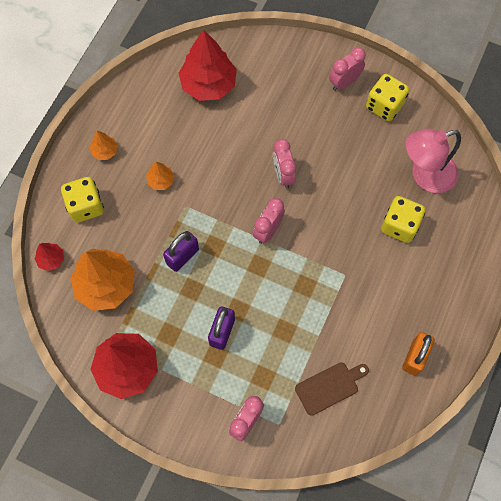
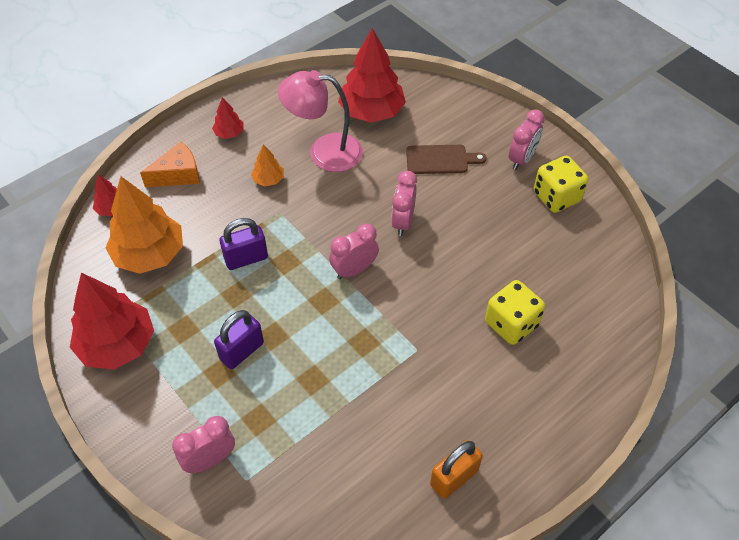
camera: 25 degrees right, 15 degrees down
yellow dice [61,177,104,223] -> orange cheese [140,142,200,187]
orange tree [90,131,118,160] -> red tree [212,97,244,139]
brown cutting board [295,362,369,416] -> brown cutting board moved to [406,145,487,174]
pink clock [329,47,366,91] -> pink clock turned 135 degrees clockwise [509,109,545,170]
pink lamp [405,129,461,193] -> pink lamp moved to [278,70,363,172]

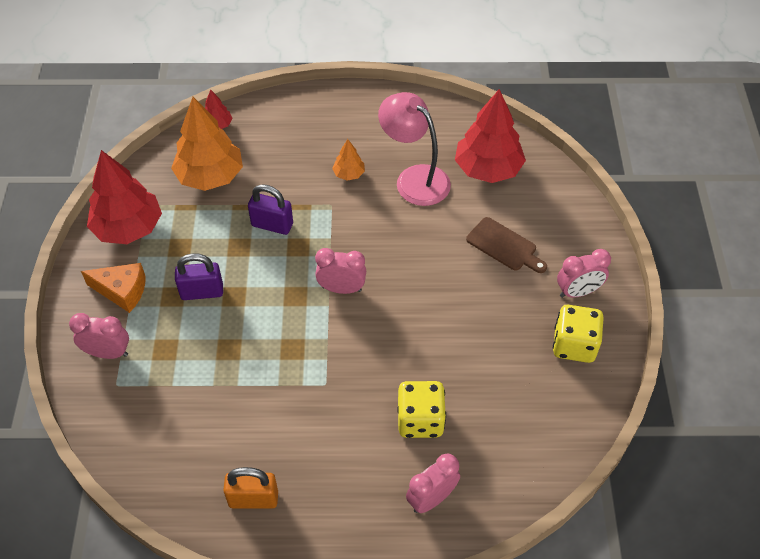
camera: 40 degrees right, 0 degrees up
orange cheese [140,142,200,187] -> orange cheese moved to [81,263,146,313]
red tree [212,97,244,139] -> none
pink clock [391,171,417,236] -> pink clock moved to [406,454,460,513]

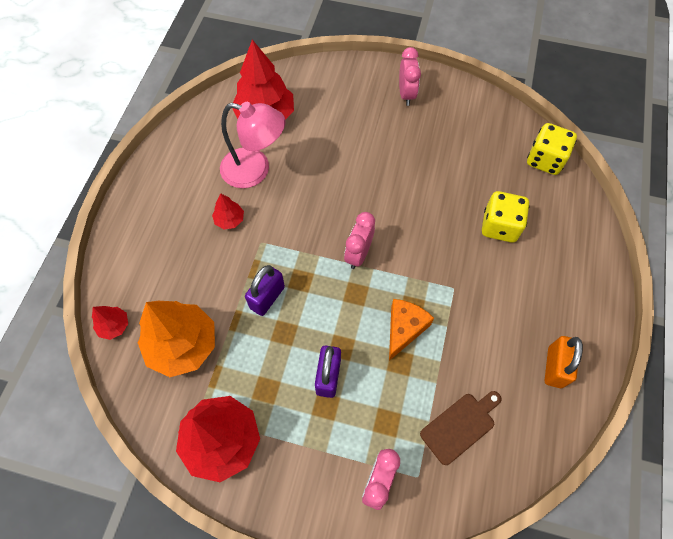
camera: 75 degrees left, 10 degrees up
orange cheese [81,263,146,313] -> orange cheese moved to [389,299,434,361]
orange tree [332,139,365,180] -> red tree [212,193,244,229]
pink lamp [378,92,451,206] -> pink lamp turned 135 degrees counterclockwise [220,102,285,188]
pink clock [406,454,460,513] -> none
brown cutting board [466,217,547,273] -> brown cutting board moved to [420,391,502,465]
yellow dice [553,305,604,363] -> yellow dice moved to [527,123,577,175]

